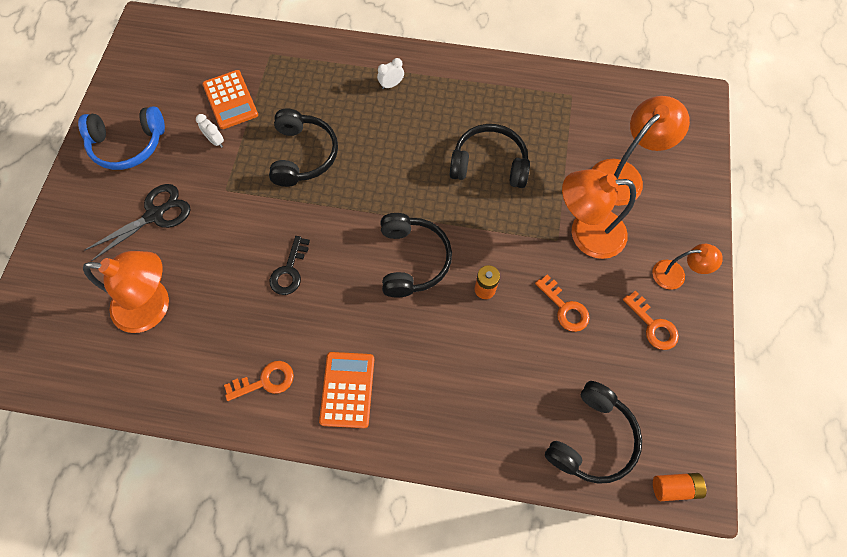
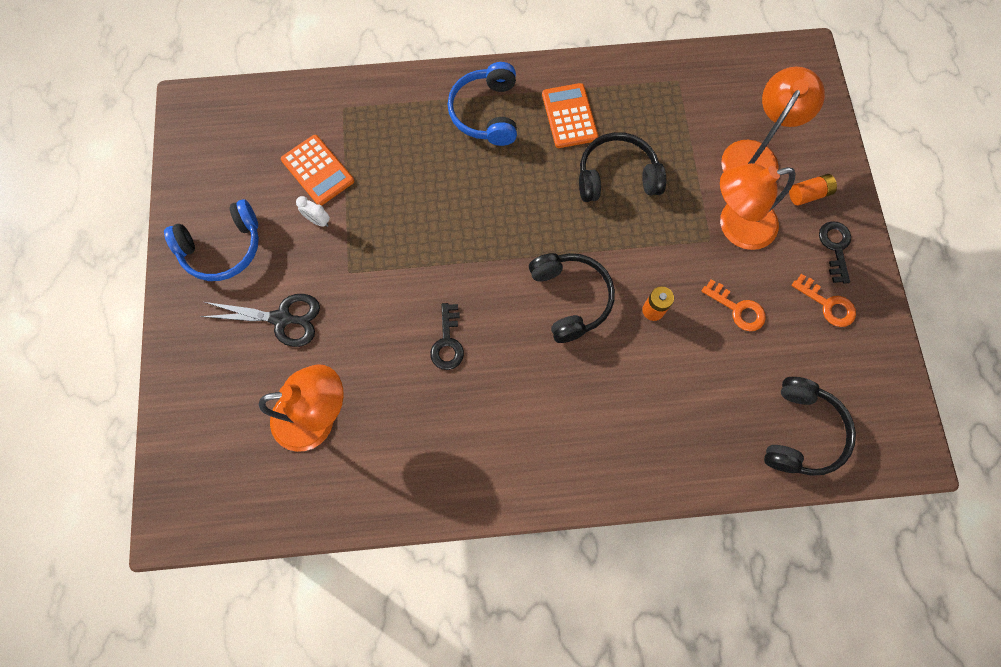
camera: 15 degrees left, 5 degrees up
black scissors [84,184,191,261] -> black scissors turned 60 degrees clockwise [201,294,320,347]
orange key [224,361,294,401] -> none
black headphones [269,108,338,187] -> none
orange calculator [319,352,374,428] -> orange calculator moved to [542,83,598,148]
white clock [377,58,404,89] -> blue headphones [448,62,517,146]
orange lamp [652,244,723,290] -> black key [819,221,851,284]
orange battery [653,473,706,501] -> orange battery moved to [789,174,837,205]

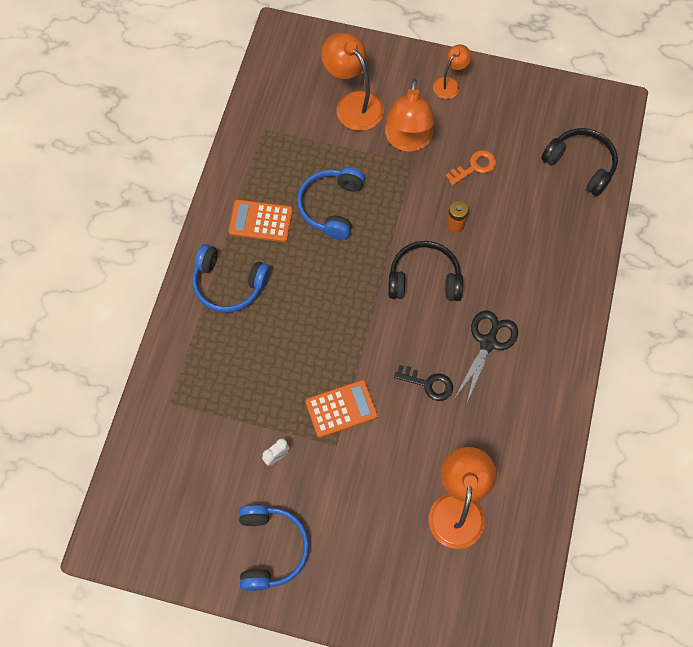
camera: 70 degrees left, 5 degrees down
black scissors [201,294,320,347] -> black scissors moved to [456,310,518,402]
orange calculator [281,135,354,206] -> orange calculator moved to [305,380,378,438]
black headphones [579,132,666,202] -> blue headphones [297,167,365,240]
orange battery [789,174,837,205] -> none
orange key [792,274,856,327] -> none
black key [819,221,851,284] -> orange lamp [433,45,471,99]

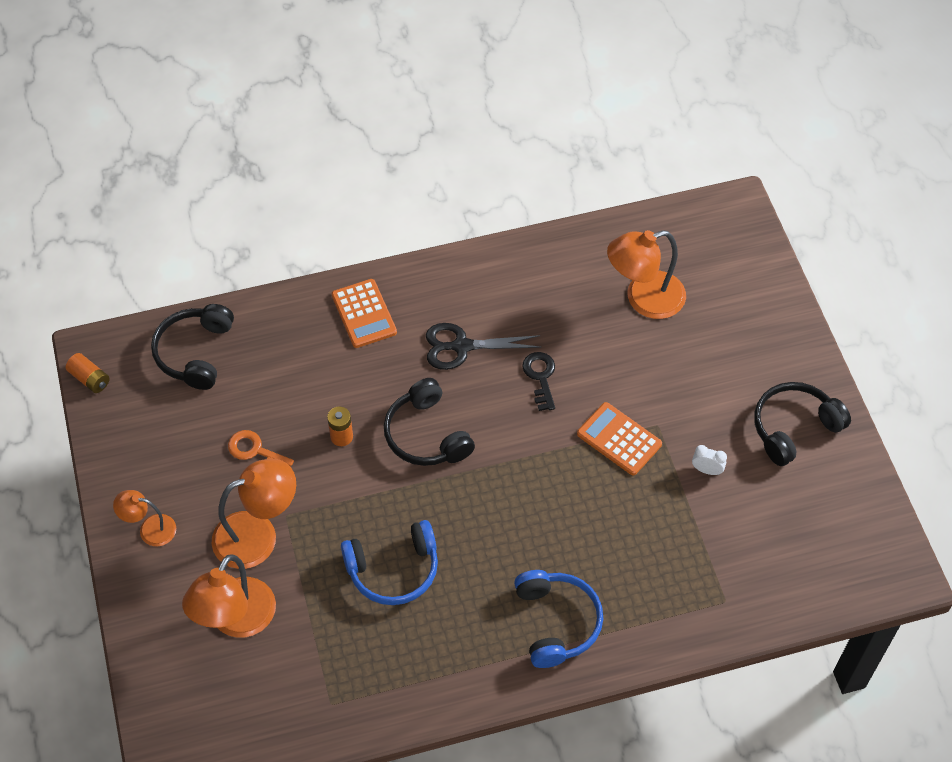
camera: 120 degrees left, 10 degrees down
orange calculator [228,200,293,242] -> orange calculator moved to [332,279,397,348]
blue headphones [239,505,309,591] -> black headphones [754,382,851,466]
none -> orange battery [66,353,110,393]

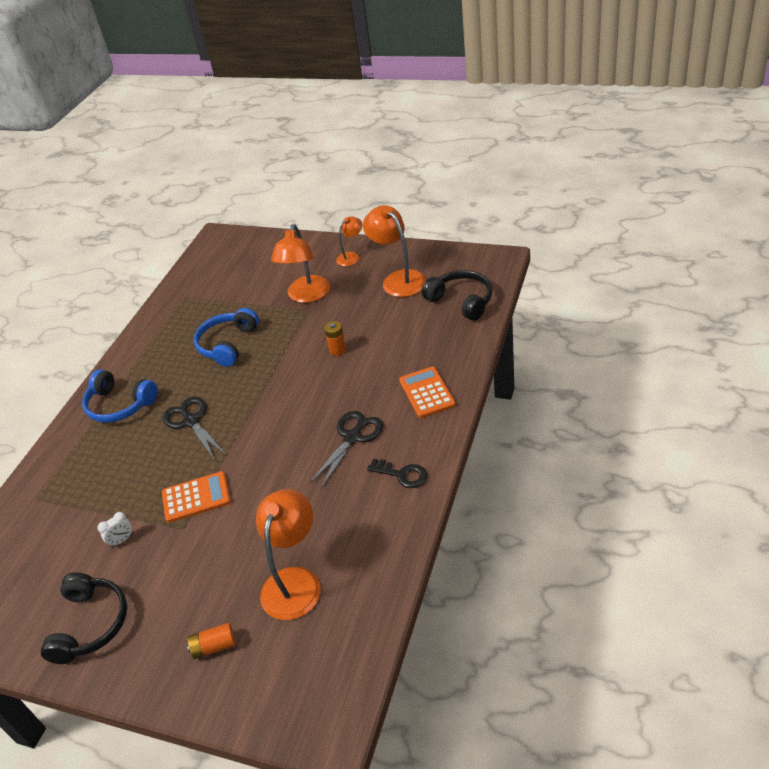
camera: 130 degrees right, 15 degrees down
orange battery [66,353,110,393] -> orange battery moved to [187,623,236,659]
orange lamp [182,554,276,638] -> orange lamp moved to [363,205,426,297]
orange key [228,430,294,466] -> none
orange calculator [332,279,397,348] -> orange calculator turned 60 degrees clockwise [399,367,456,418]
black headphones [384,378,475,466] -> none
black key [522,352,555,411] -> black key moved to [367,459,427,488]
none -> black scissors [163,397,225,459]

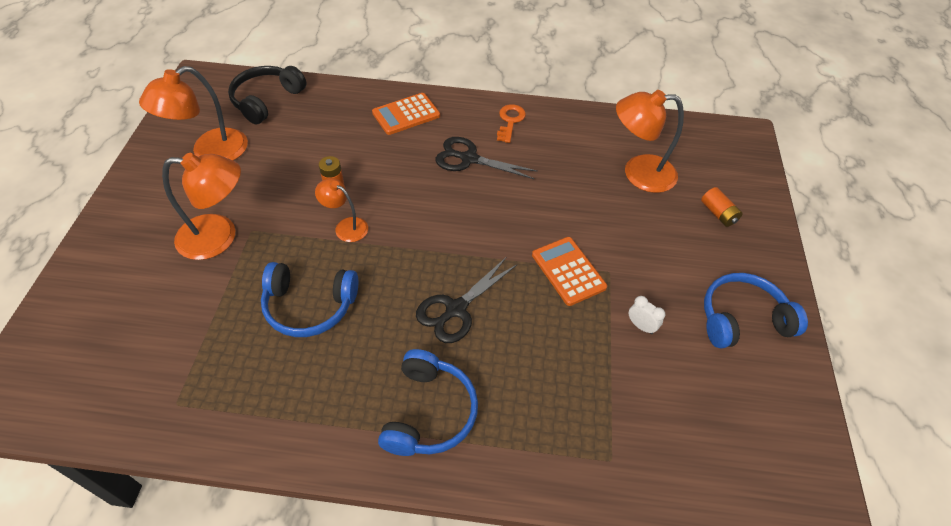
camera: 110 degrees left, 10 degrees up
black headphones [40,572,127,664] -> blue headphones [704,273,808,349]
orange lamp [336,216,363,266] -> orange lamp moved to [315,178,368,242]
black key [367,459,427,488] -> orange key [497,104,526,143]

